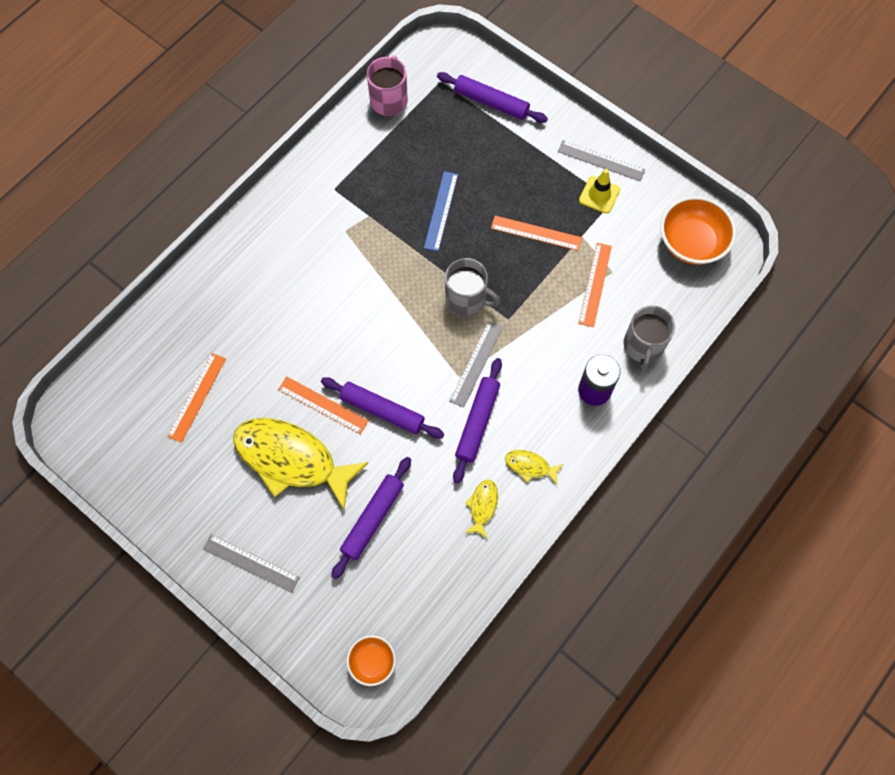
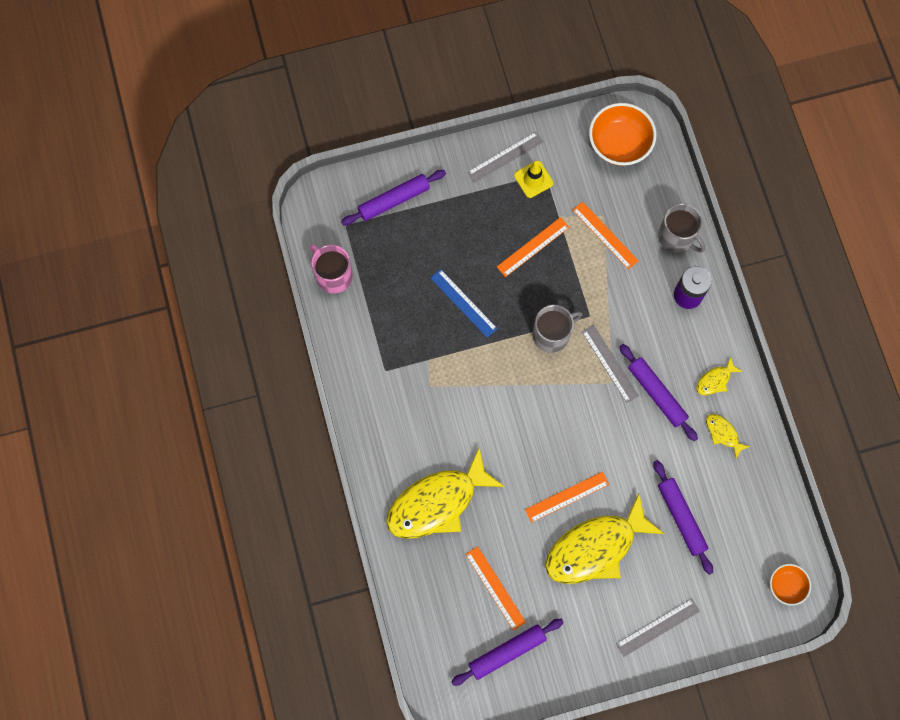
camera: 55 degrees left, 5 degrees up
purple rolling pin [321,377,444,439] -> purple rolling pin moved to [451,619,564,686]
none -> yellow fish [386,447,505,539]

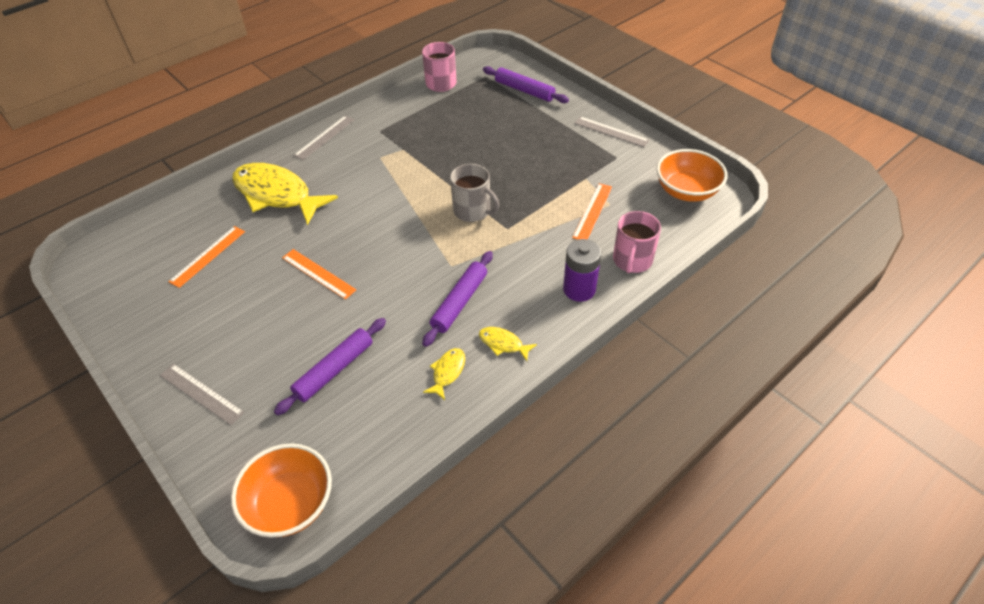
camera: 65 degrees right, 25 degrees down
blue ruler [431,269,498,338] -> none
purple rolling pin [451,619,564,686] -> none
orange ruler [497,217,569,277] -> none
yellow traffic cone [514,161,554,198] -> none
yellow fish [545,493,665,584] -> none
grey ruler [582,325,639,403] -> grey ruler moved to [293,116,355,160]
grey mug [658,203,705,253] -> pink mug [613,211,661,273]
orange bowl [770,564,811,606] -> orange bowl [231,443,332,538], size x1.76

